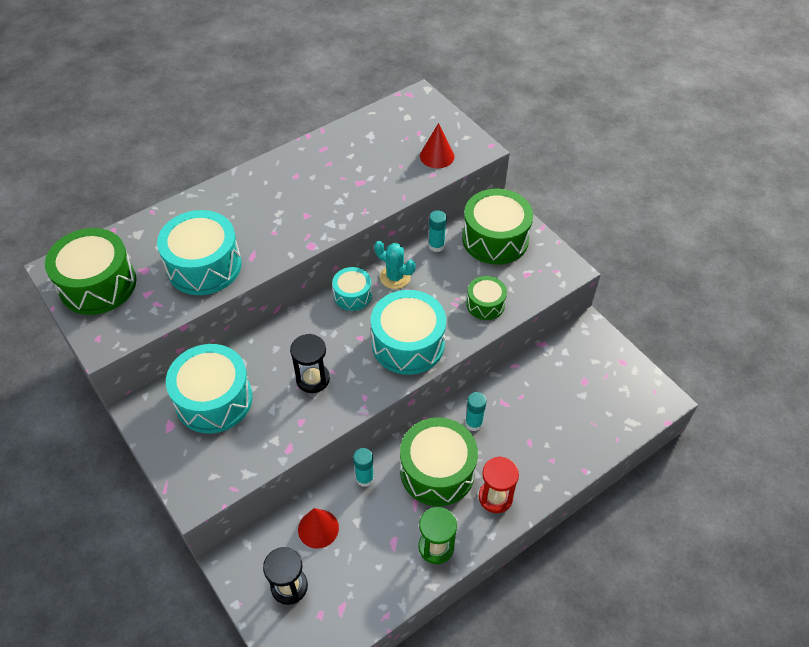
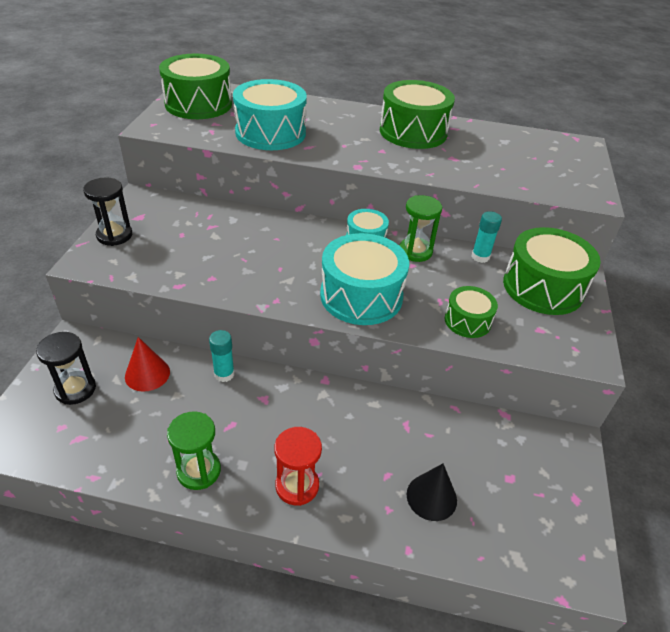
camera: 45 degrees right, 10 degrees down
turquoise drum [166,344,253,434] -> none
black hourglass [290,334,330,393] -> black hourglass moved to [83,177,132,246]
turquoise cactus [374,241,416,289] -> green hourglass [399,195,442,262]
green drum [400,418,478,506] -> green drum moved to [380,80,455,149]
red cone [420,123,454,168] -> none
turquoise glue stick [465,392,487,431] -> none
none -> black cone [407,464,457,521]

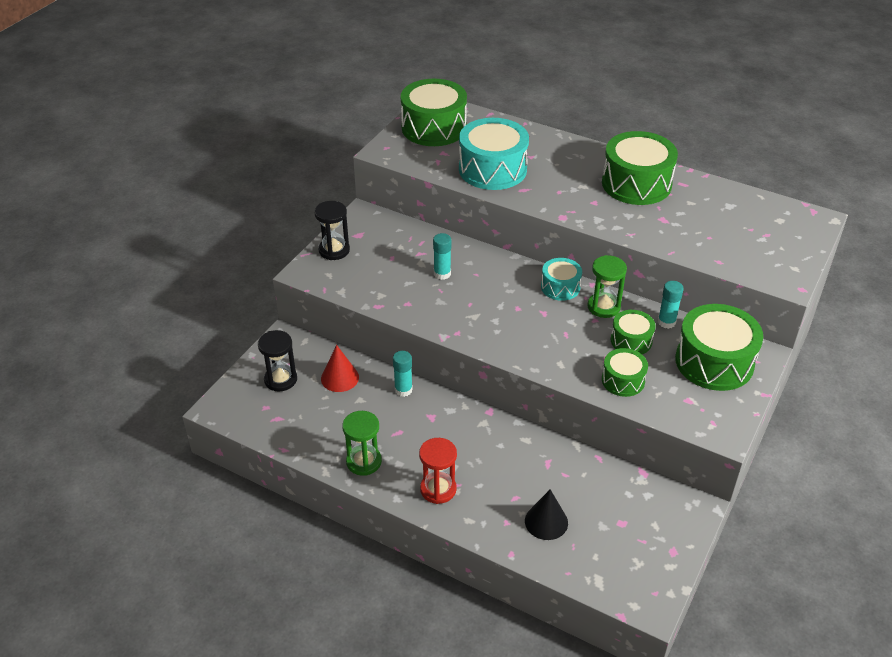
camera: 20 degrees right, 0 degrees up
turquoise drum [320,233,409,325] -> none
none -> turquoise glue stick [433,233,451,280]
none -> green drum [611,310,656,354]

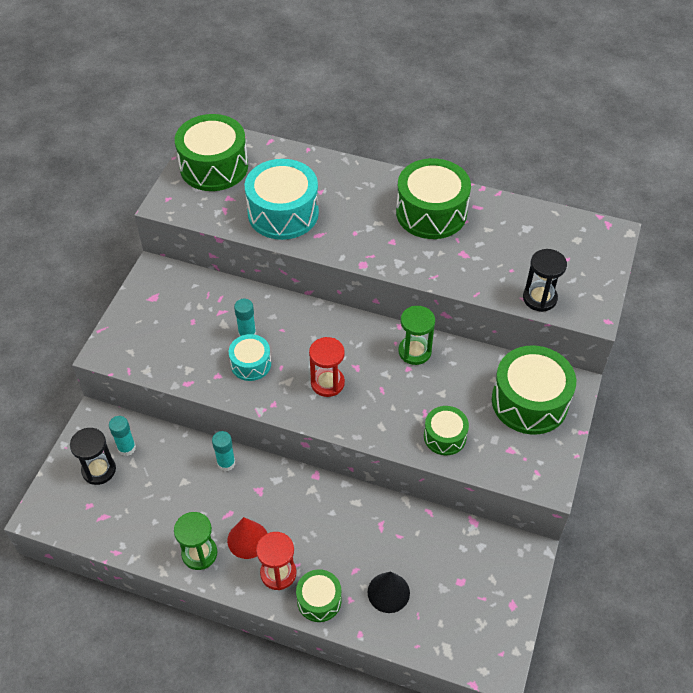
camera: 10 degrees left, 10 degrees up
black hourglass [314,201,350,260] -> black hourglass moved to [523,249,567,312]
red cone [321,345,359,392] -> red cone moved to [227,517,268,559]
turquoise drum [541,258,582,301] -> turquoise drum moved to [229,334,271,381]
green drum [611,310,656,354] -> green drum moved to [296,569,342,622]
turquoise glue stick [658,281,684,329] -> turquoise glue stick moved to [109,416,136,456]
none -> red hourglass [309,337,345,397]

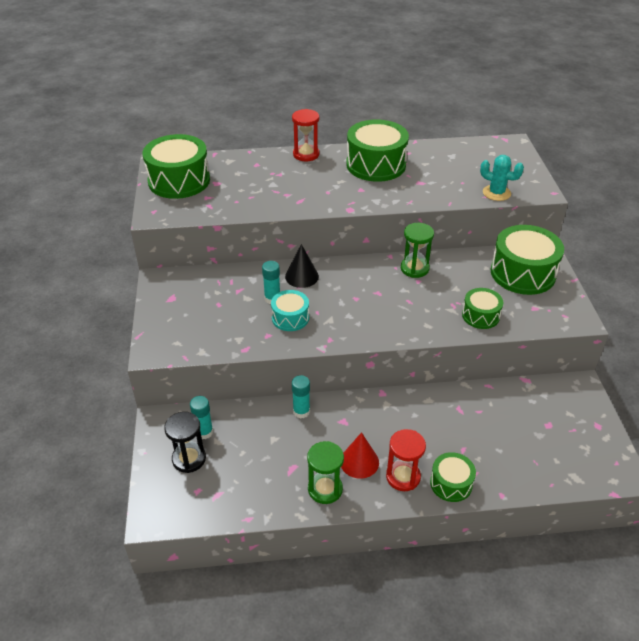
camera: 25 degrees left, 10 degrees down
turquoise drum [245,159,319,240] -> none
red hourglass [309,337,345,397] -> red hourglass moved to [292,109,319,161]
black cone [367,572,410,613] -> black cone moved to [285,244,319,288]
black hourglass [523,249,567,312] -> turquoise cactus [480,155,524,201]

